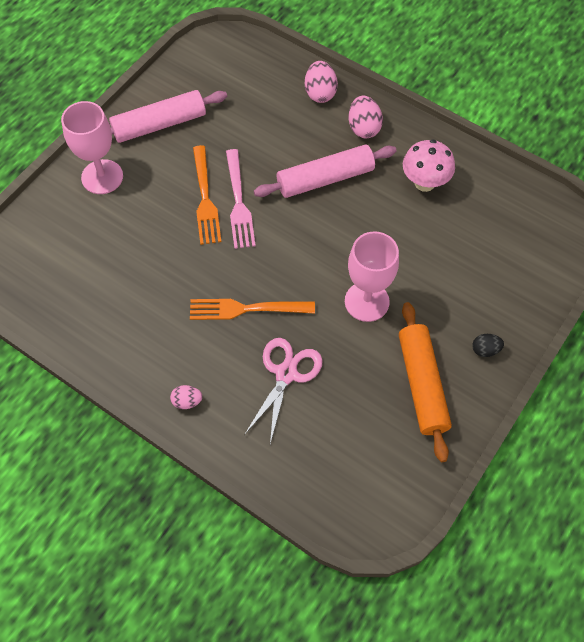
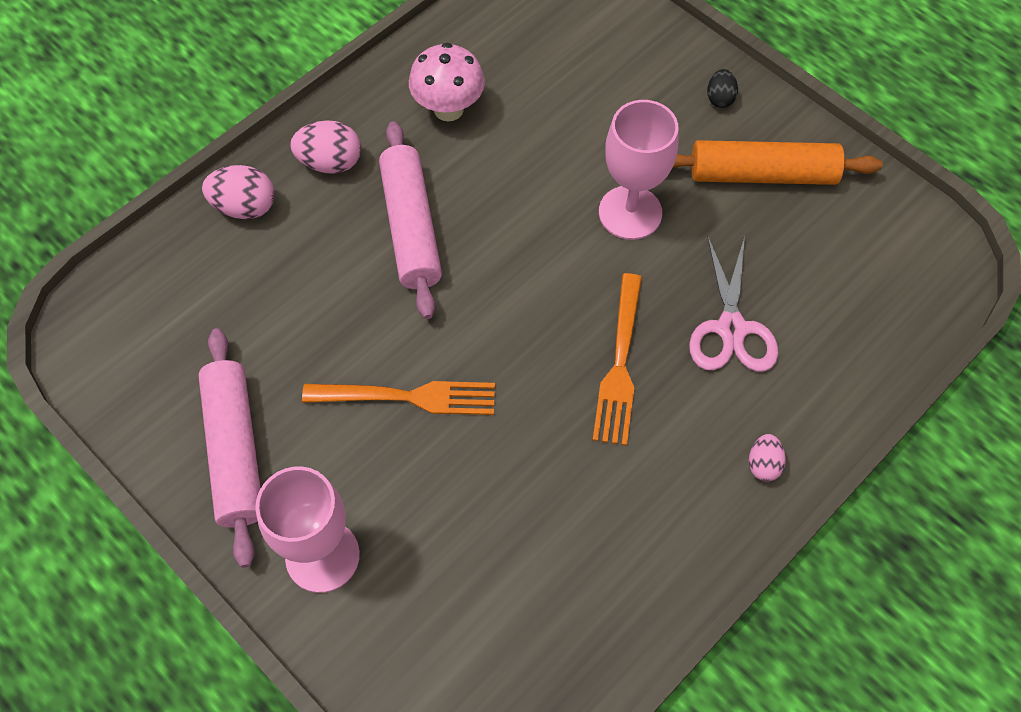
camera: 80 degrees left, 0 degrees up
pink fork [226,149,256,249] -> none
pink scissors [244,338,322,444] -> pink scissors turned 120 degrees counterclockwise [689,236,778,372]

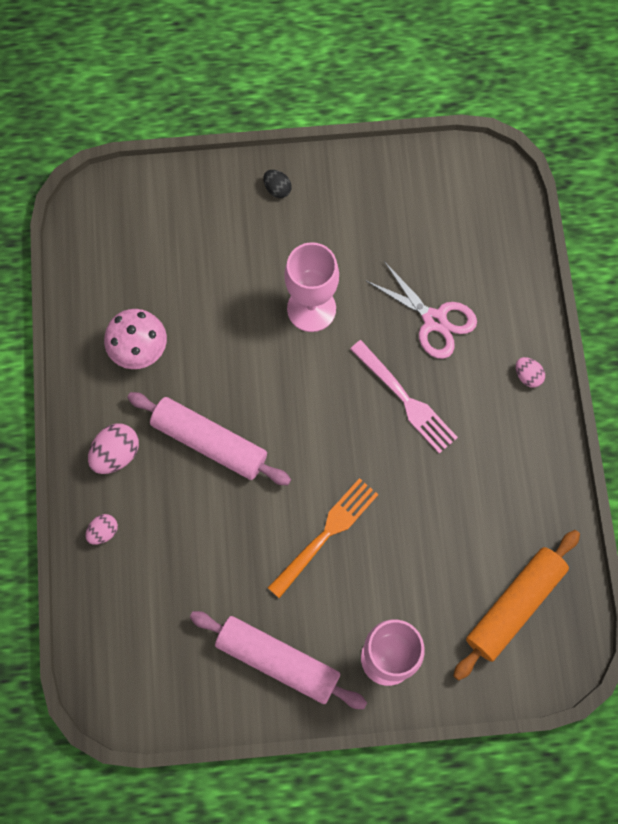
camera: 50 degrees left, 10 degrees up
pink egg [202,165,275,219] -> pink egg [85,514,118,545], size x0.61
orange fork [593,273,642,446] -> pink fork [350,340,458,454]
orange rolling pin [673,140,882,185] -> orange rolling pin moved to [453,530,580,680]

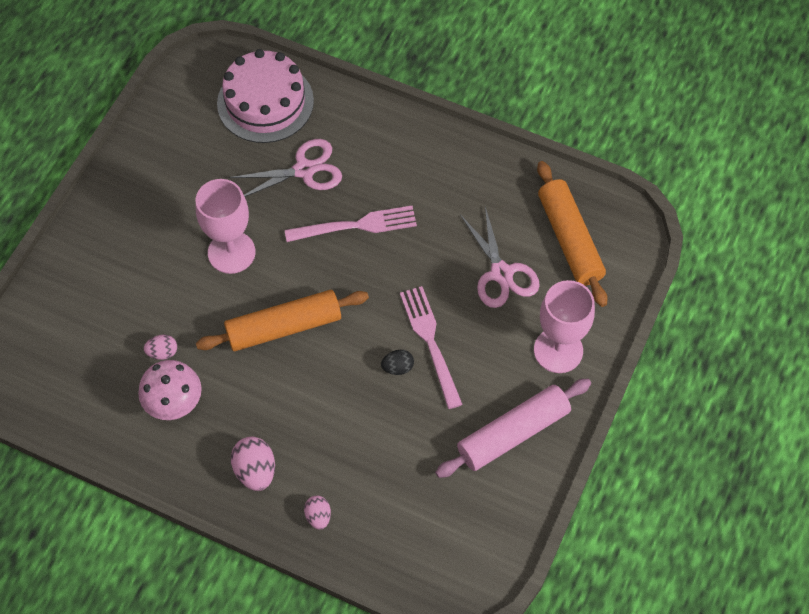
camera: 60 degrees left, 10 degrees down
pink rolling pin [127,392,291,485] -> none
black egg [264,170,292,198] -> black egg moved to [381,350,414,375]
orange fork [268,478,379,598] -> pink fork [400,286,463,409]
pink egg [516,357,545,388] -> pink egg moved to [144,335,177,360]
none -> orange rolling pin [196,290,369,351]
none -> pink cake [217,49,314,143]
none -> pink scissors [460,207,540,308]

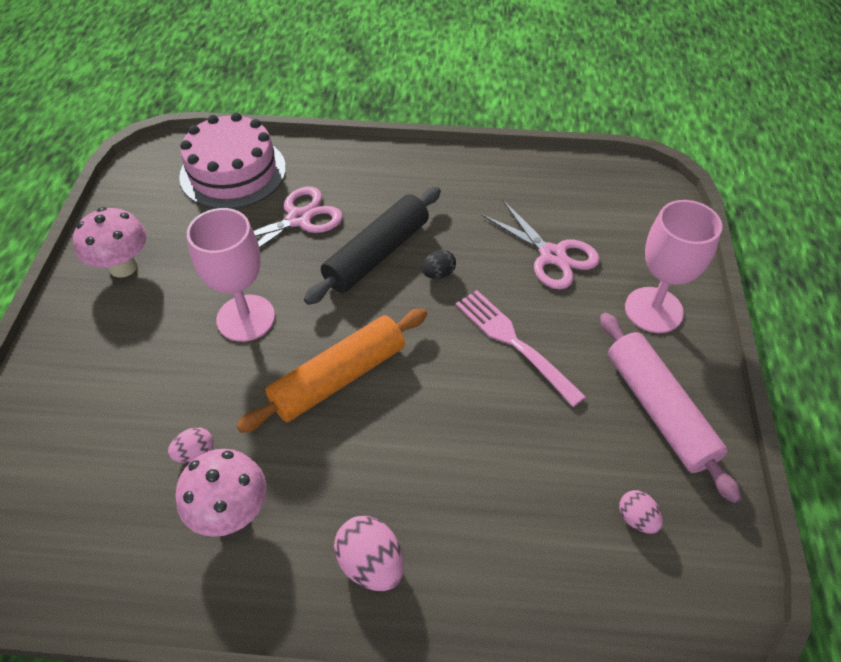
camera: 20 degrees left, 10 degrees down
pink fork [285,206,417,242] -> black rolling pin [304,187,441,305]
pink egg [304,496,331,530] -> pink egg moved to [619,490,663,534]
black egg [381,350,414,375] -> black egg moved to [422,250,456,279]
pink rolling pin [435,379,591,478] -> pink rolling pin turned 60 degrees counterclockwise [600,312,741,503]
orange rolling pin [537,161,608,307] -> none
none -> pink mushroom [73,207,147,278]

